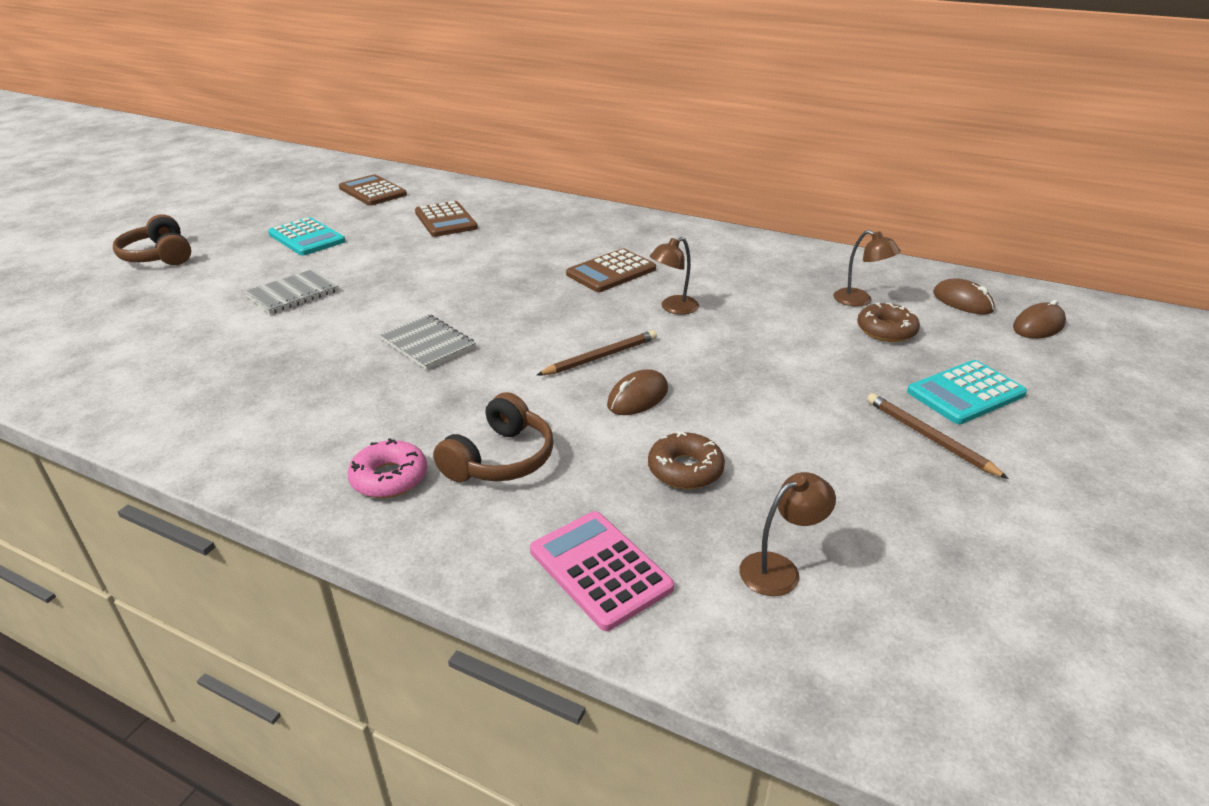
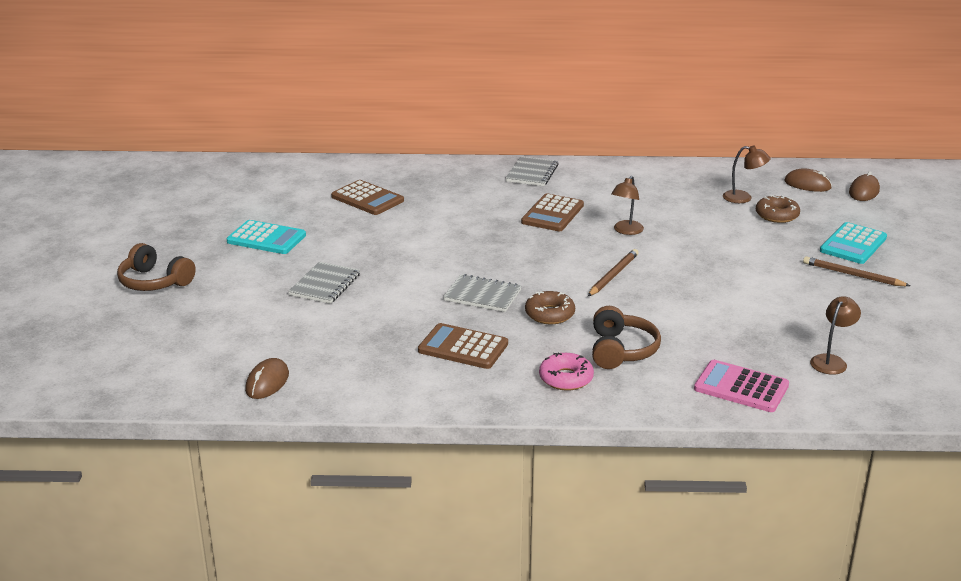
camera: 25 degrees left, 5 degrees down
brown calculator [339,175,407,206] -> brown calculator moved to [418,323,508,369]
brown mouse [607,369,668,415] -> brown mouse moved to [245,358,289,399]
brown donut [648,431,725,489] -> brown donut moved to [525,291,575,324]
none -> grey notebook [506,156,559,186]

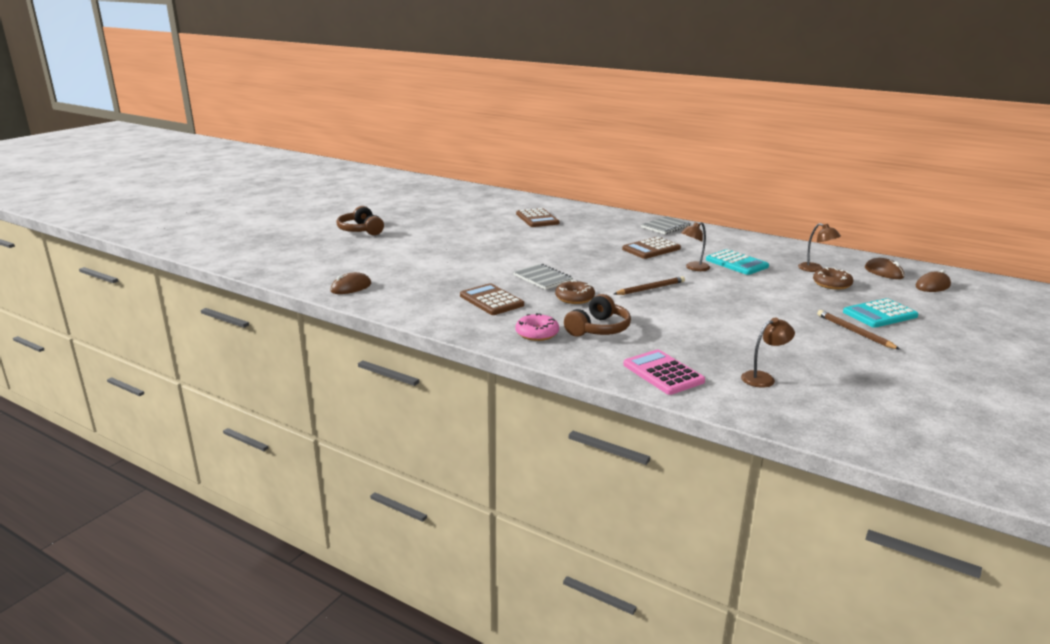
camera: 30 degrees right, 5 degrees down
turquoise calculator [226,220,306,254] -> turquoise calculator moved to [706,249,769,275]
grey notebook [288,262,360,304] -> none

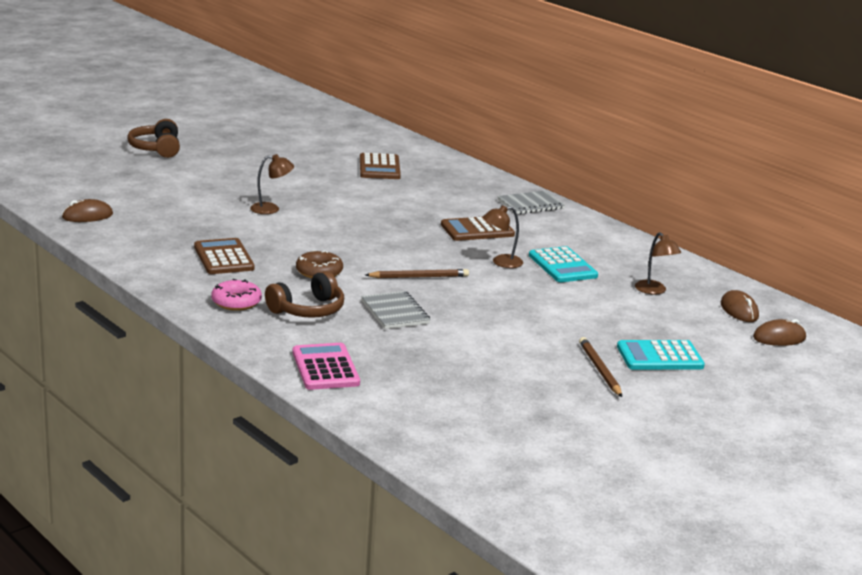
camera: 15 degrees right, 0 degrees up
grey notebook [513,264,573,290] -> grey notebook moved to [361,291,431,329]
brown lamp [741,317,795,388] -> brown lamp moved to [250,154,294,214]
brown donut [813,267,853,290] -> none

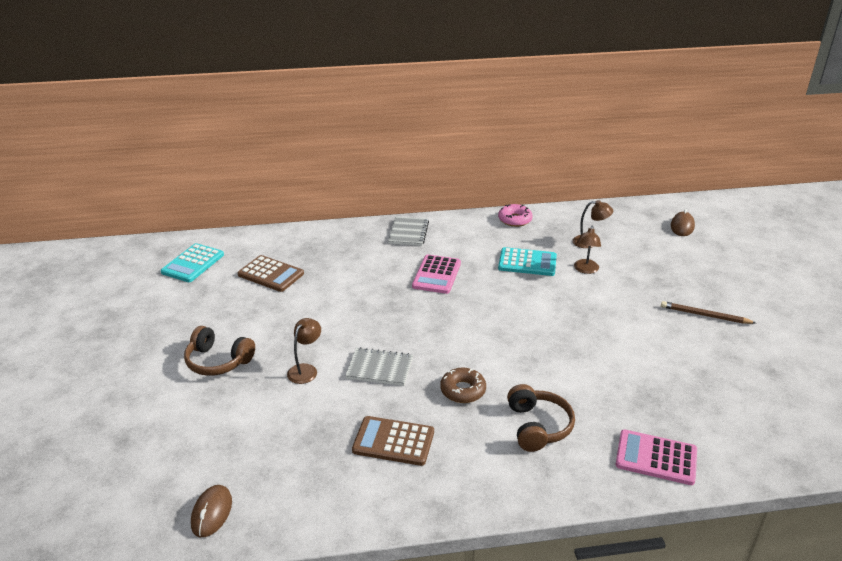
camera: 55 degrees left, 10 degrees up
brown headphones [127,119,180,158] -> brown headphones moved to [184,326,255,376]
pink donut [211,279,262,311] -> pink donut moved to [498,204,533,227]
grey notebook [361,291,431,329] -> grey notebook moved to [345,347,413,386]
brown pencil [365,269,469,278] -> none
brown calculator [441,217,515,241] -> pink calculator [412,254,461,294]
brown lamp [483,205,523,268] -> brown lamp moved to [574,226,601,274]
turquoise calculator [617,340,705,370] -> turquoise calculator moved to [161,243,224,282]
brown mouse [721,290,759,322] -> none

